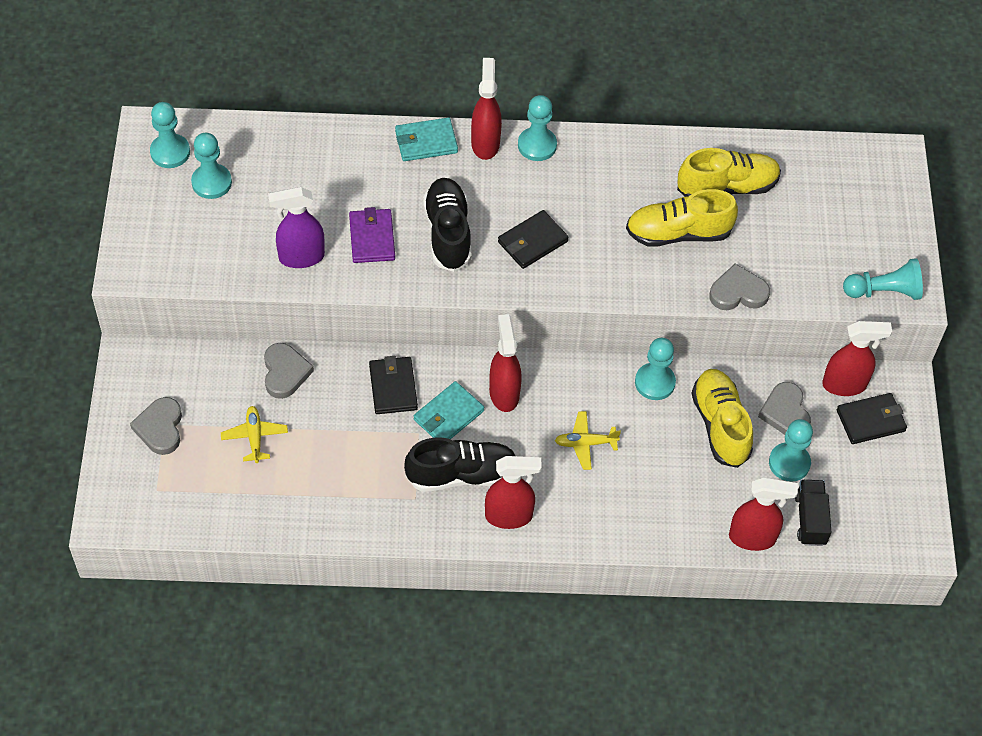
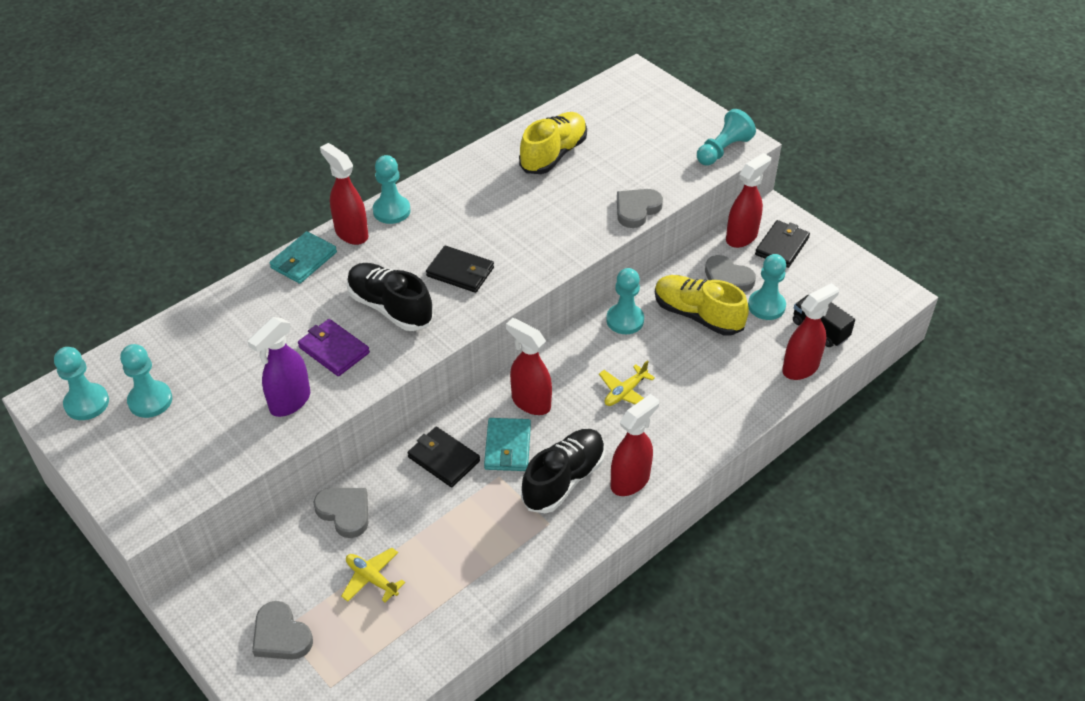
camera: 40 degrees left, 10 degrees down
black wallet [498,210,569,269] -> black wallet turned 75 degrees counterclockwise [426,246,494,293]
yellow shoe [626,189,738,247] -> none

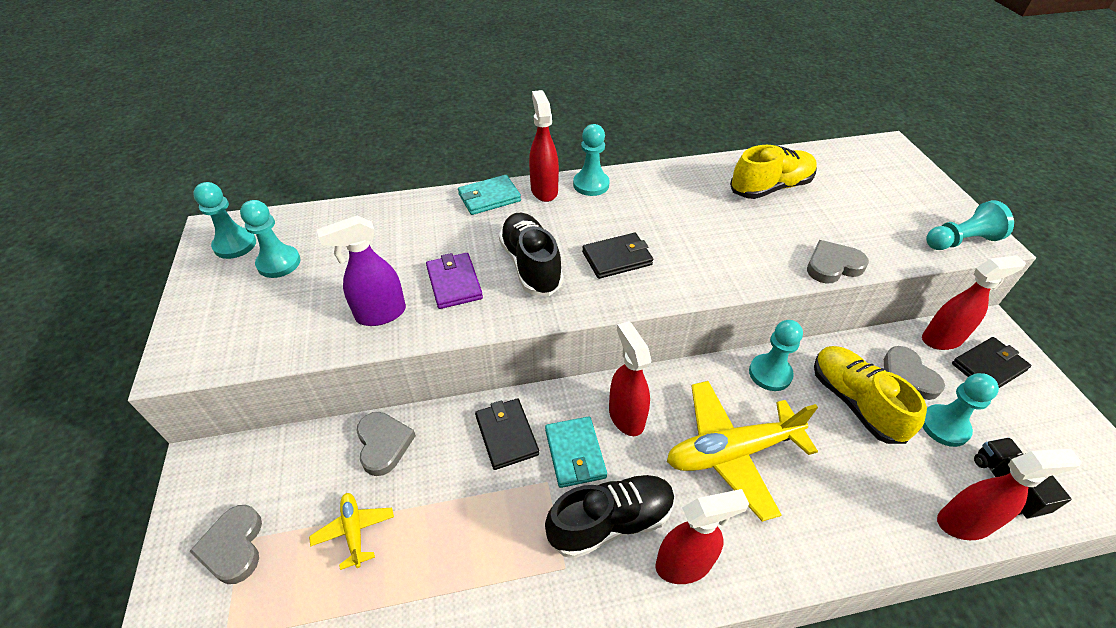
camera: 30 degrees right, 0 degrees up
black wallet [426,246,494,293] -> black wallet turned 75 degrees counterclockwise [582,233,653,279]
turquoise wallet [484,418,531,471] -> turquoise wallet turned 45 degrees counterclockwise [545,416,607,488]
yellow plane [599,360,655,406] -> yellow plane [667,381,818,522], size x2.07

